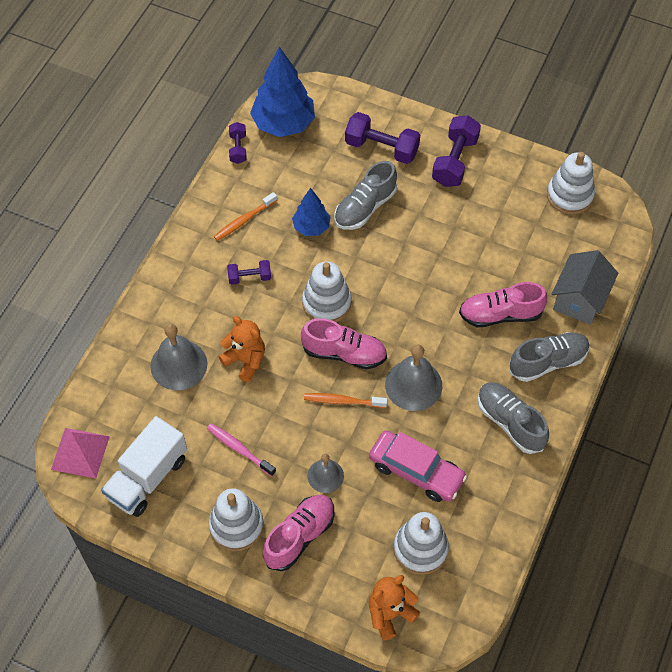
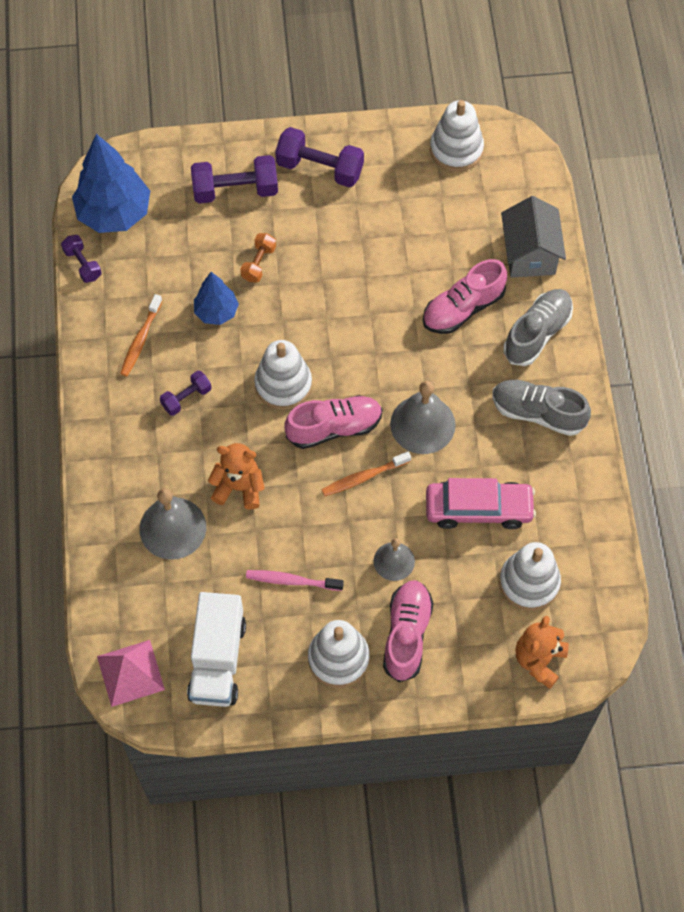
camera: 30 degrees left, 5 degrees up
grey shoe [335,161,397,230] -> orange dumbbell [240,233,276,282]
purple dumbbell [432,115,481,187] -> purple dumbbell turned 60 degrees counterclockwise [275,127,364,187]

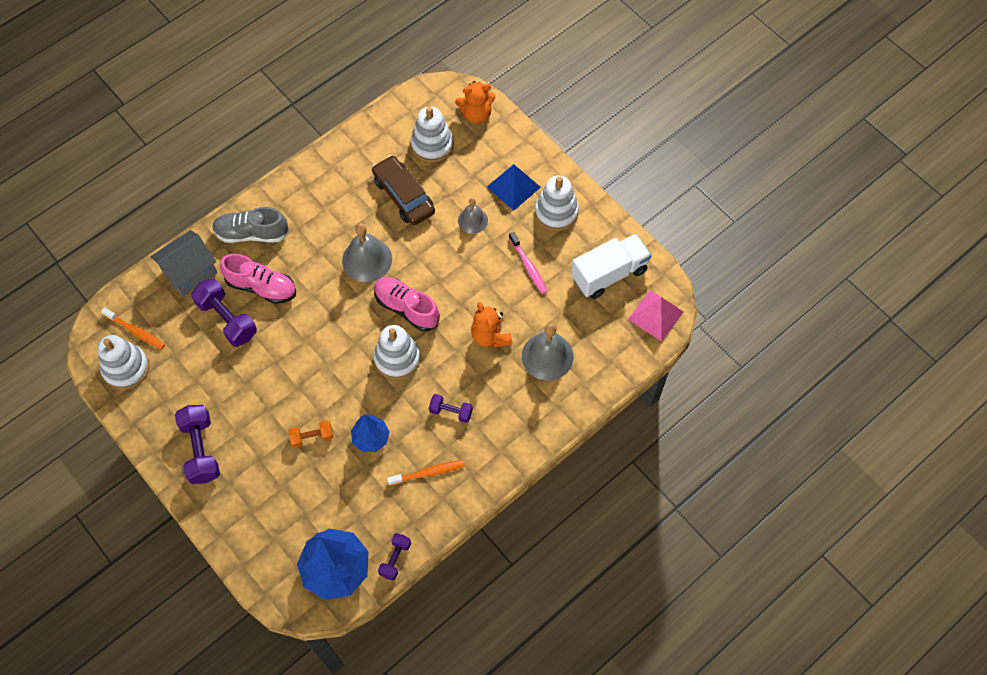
camera: 125 degrees left, 0 degrees up
purple dumbbell [191,155,278,204] -> purple dumbbell moved to [191,278,257,347]
orange toothbrush [322,451,411,496] -> orange toothbrush moved to [101,307,165,350]
pink shoe [383,580,434,682] -> blue pyramid [487,164,541,211]
pink car [426,478,536,529] -> brown car [372,155,435,225]
grey shoe [492,380,591,436] -> none

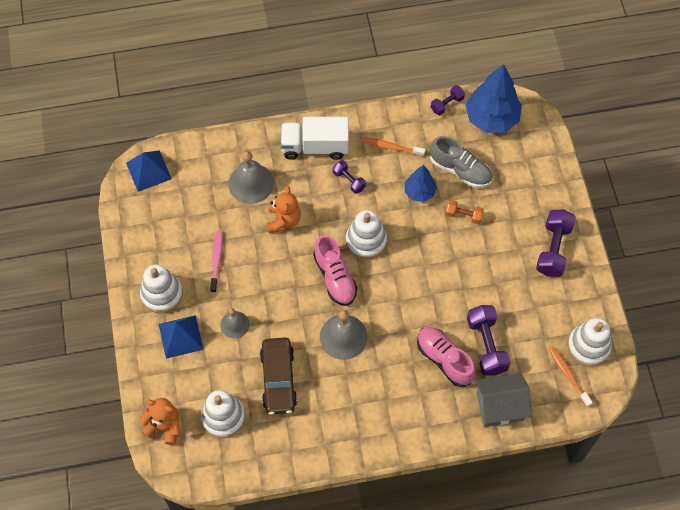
camera: 150 degrees left, 0 degrees up
grey shoe [212,207,289,243] -> grey shoe moved to [430,136,492,188]
white truck [571,234,652,299] -> white truck moved to [281,117,349,160]
pink pyramid [628,291,683,342] -> blue pyramid [126,150,172,192]

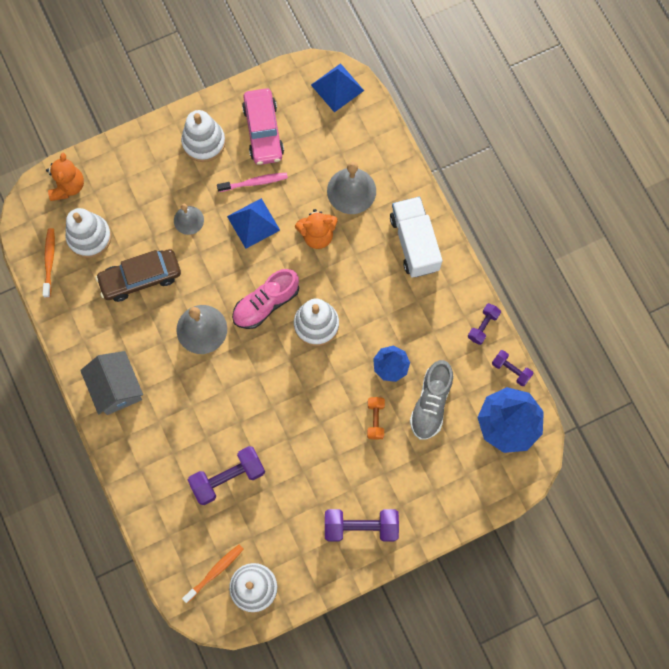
camera: 75 degrees right, 10 degrees up
blue pyramid [159,315,204,359] -> blue pyramid moved to [227,198,280,249]
purple dumbbell [333,160,366,194] -> purple dumbbell moved to [468,303,501,345]
orange toothbrush [362,137,426,156] -> orange toothbrush moved to [43,228,55,298]
pink shoe [417,327,476,387] -> none
grey house [476,373,532,427] -> grey house moved to [80,351,143,415]
none -> pink car [242,88,284,165]

